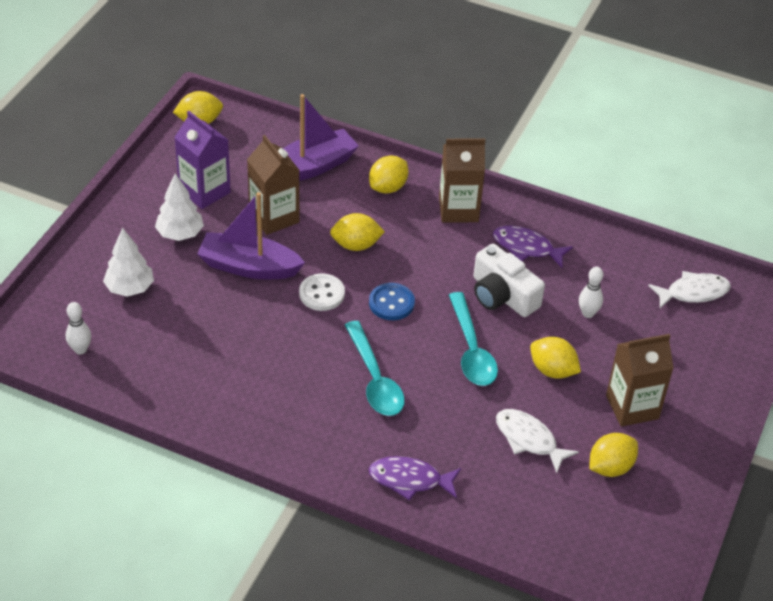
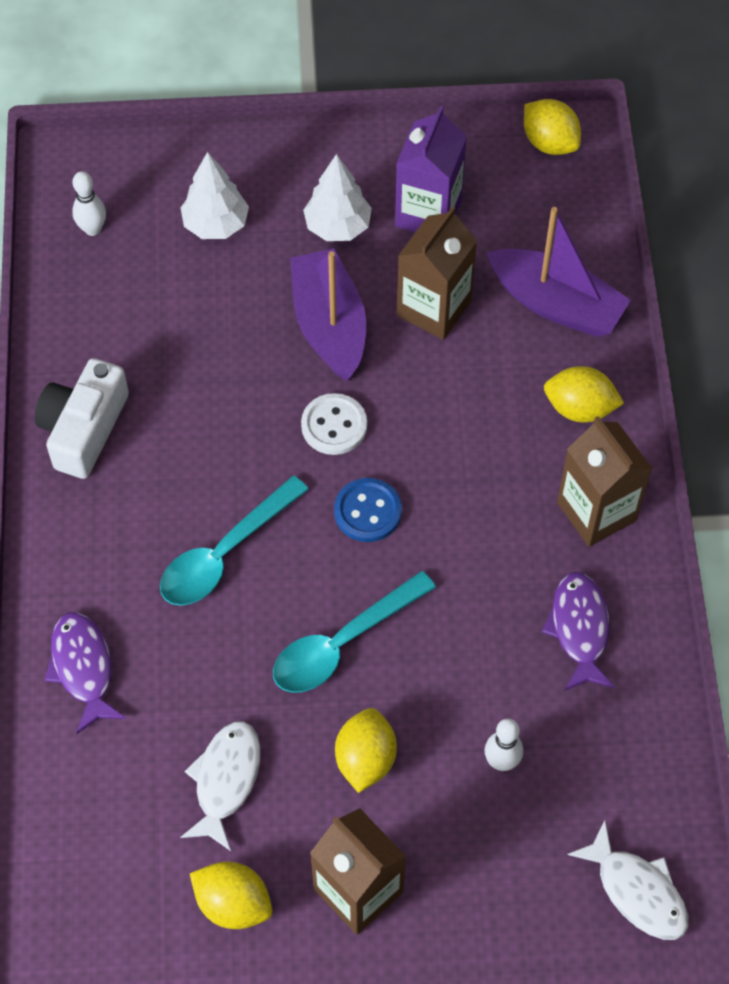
camera: 65 degrees right, 15 degrees up
yellow lemon [330,213,385,251] -> none
white camera [474,244,545,317] -> white camera moved to [35,358,129,479]

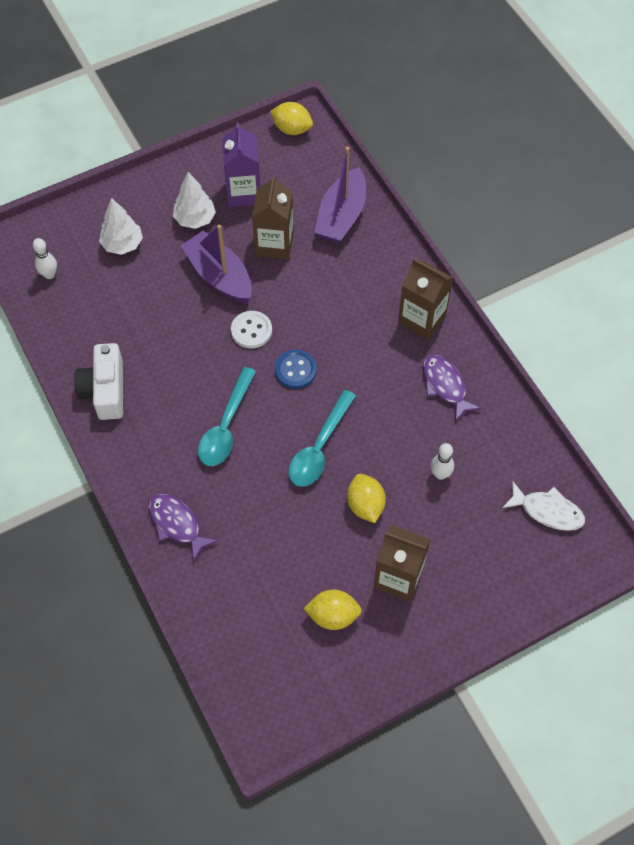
camera: 25 degrees left, 0 degrees up
white fish [180,721,260,851] -> none
purple boat [486,207,631,337] -> purple boat turned 105 degrees clockwise [314,147,366,244]
yellow lemon [544,366,624,422] -> none

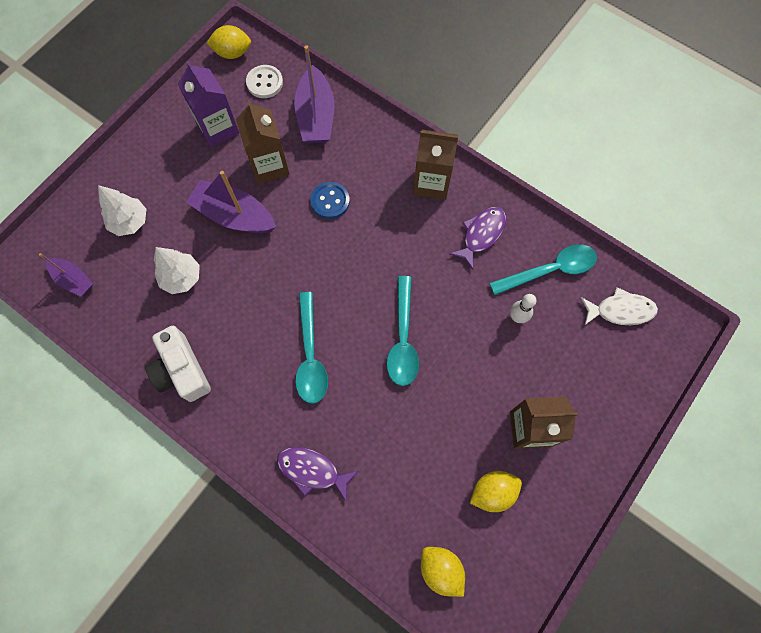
camera: 25 degrees left, 10 degrees up
white bowling pin [33,238,57,279] -> purple boat [39,253,93,297]
white tree [173,172,216,229] -> white tree moved to [154,247,200,294]
white button [231,311,272,349] -> white button moved to [246,65,283,98]
blue button [275,350,317,389] -> blue button moved to [310,182,350,219]
yellow lemon [347,474,386,523] -> yellow lemon moved to [421,547,465,597]
purple fish [423,355,481,422] -> purple fish turned 90 degrees clockwise [450,207,506,270]
none -> turquoise spoon [489,244,597,295]

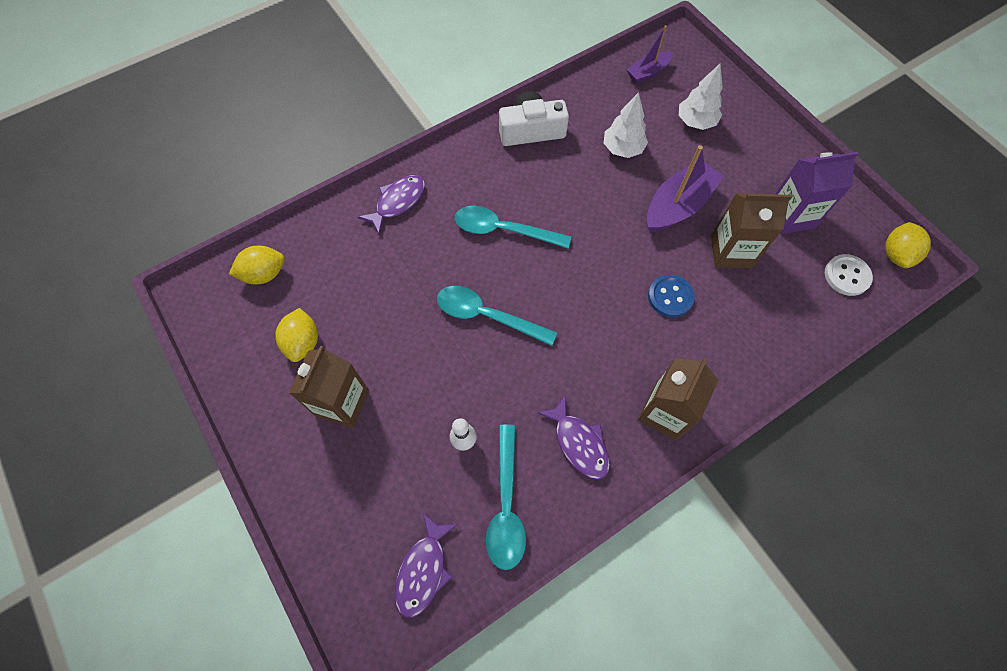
camera: 110 degrees right, 5 degrees down
purple boat [294,45,334,144] -> none
white fish [581,287,658,326] -> purple fish [394,513,458,618]

